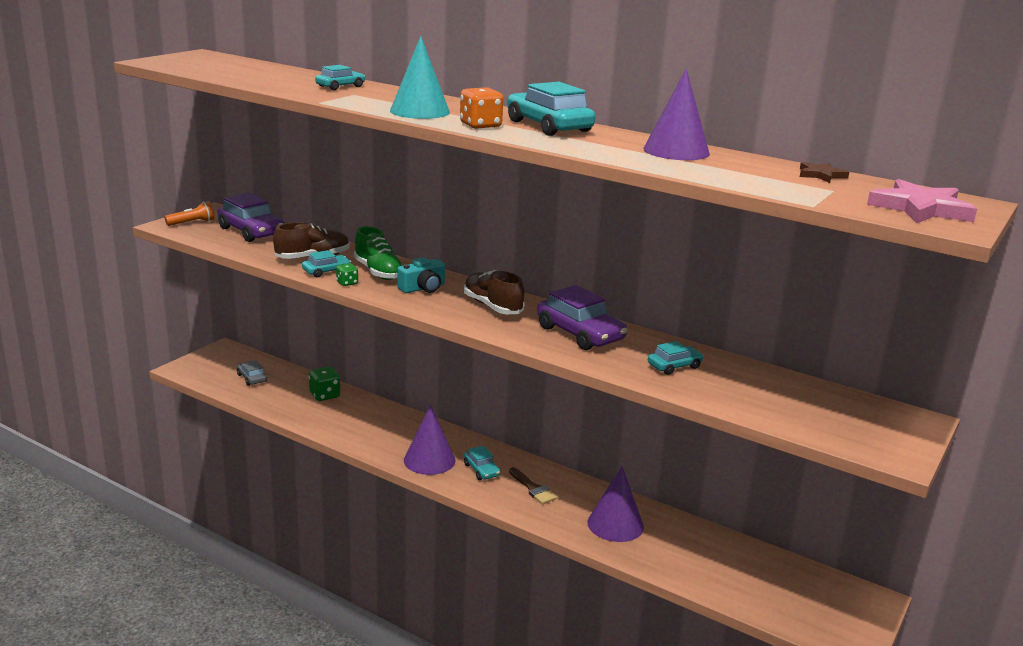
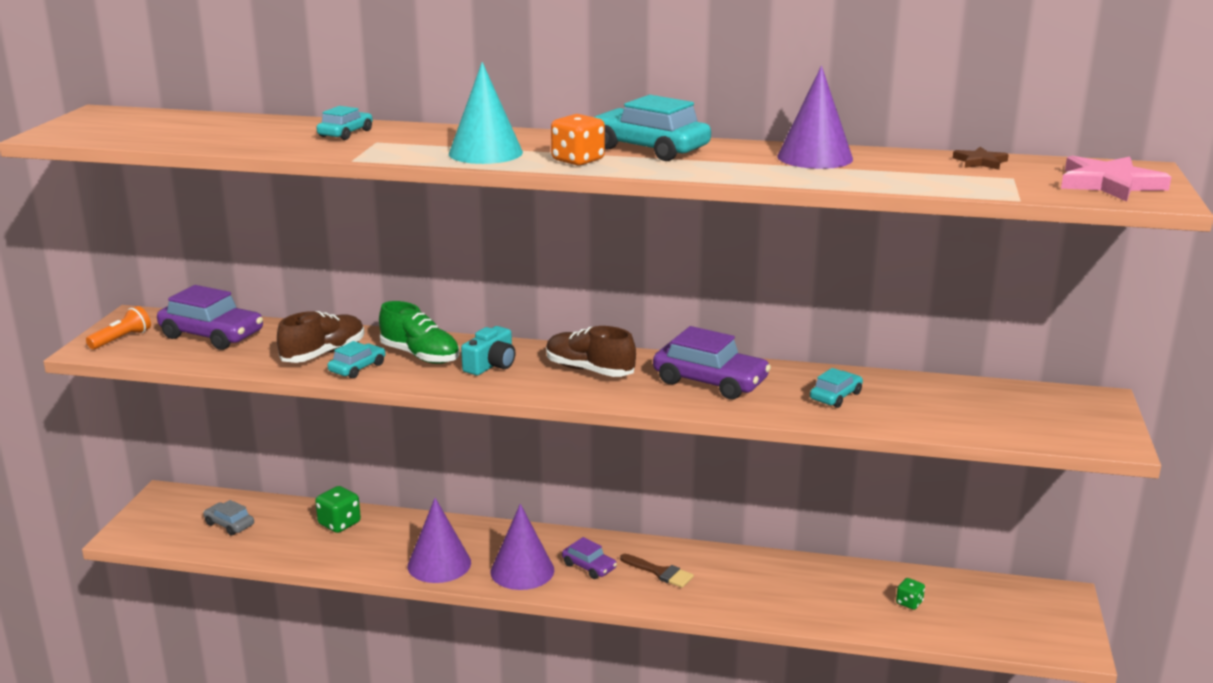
camera: 20 degrees left, 0 degrees up
green dice [336,263,358,286] -> green dice moved to [896,578,925,610]
turquoise car [464,446,500,480] -> purple car [562,537,617,579]
purple cone [587,466,644,542] -> purple cone moved to [408,498,471,583]

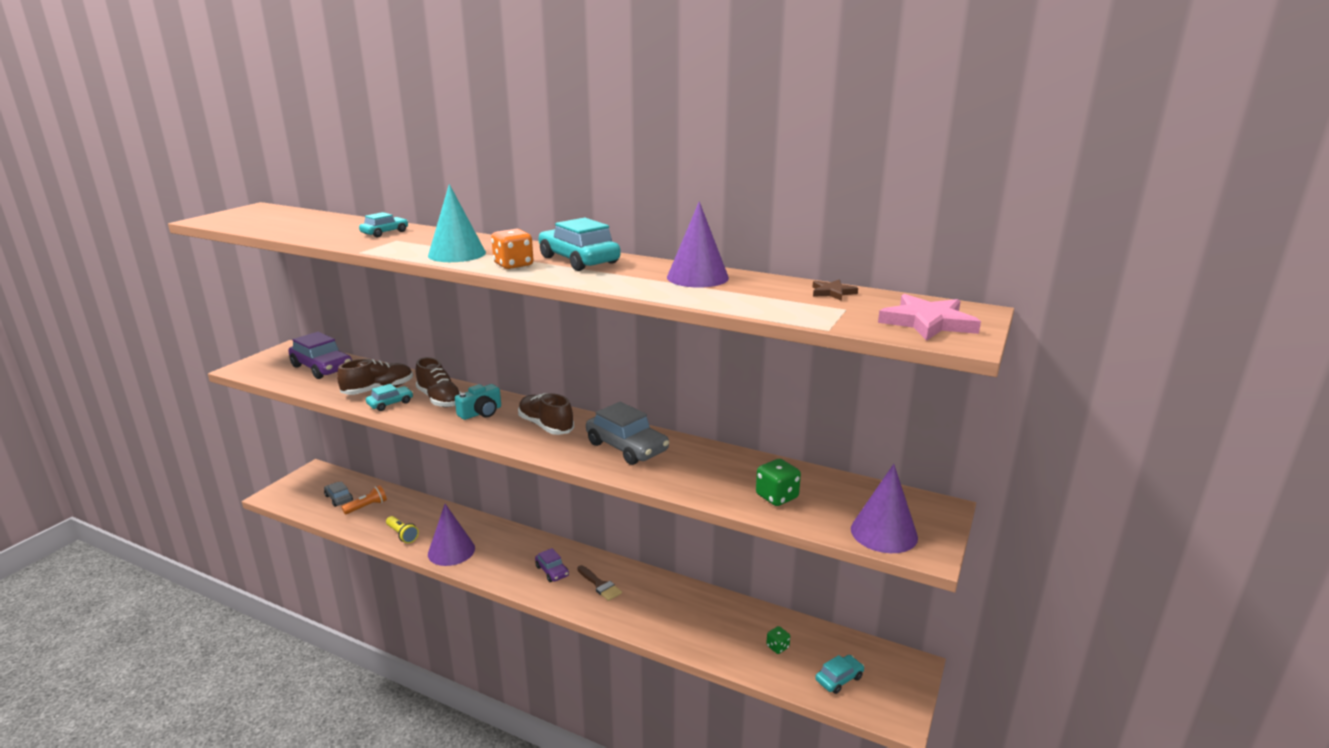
camera: 15 degrees right, 0 degrees up
orange flashlight [86,306,151,349] -> orange flashlight moved to [342,485,387,514]
green dice [315,486,361,533] -> green dice moved to [756,459,801,506]
green shoe [379,301,459,364] -> brown shoe [416,357,461,407]
purple cone [491,504,554,590] -> purple cone moved to [851,464,918,553]
purple car [653,326,771,399] -> grey car [586,402,669,465]
turquoise car [810,368,863,408] -> turquoise car moved to [815,655,864,694]
none -> yellow flashlight [386,516,419,543]

